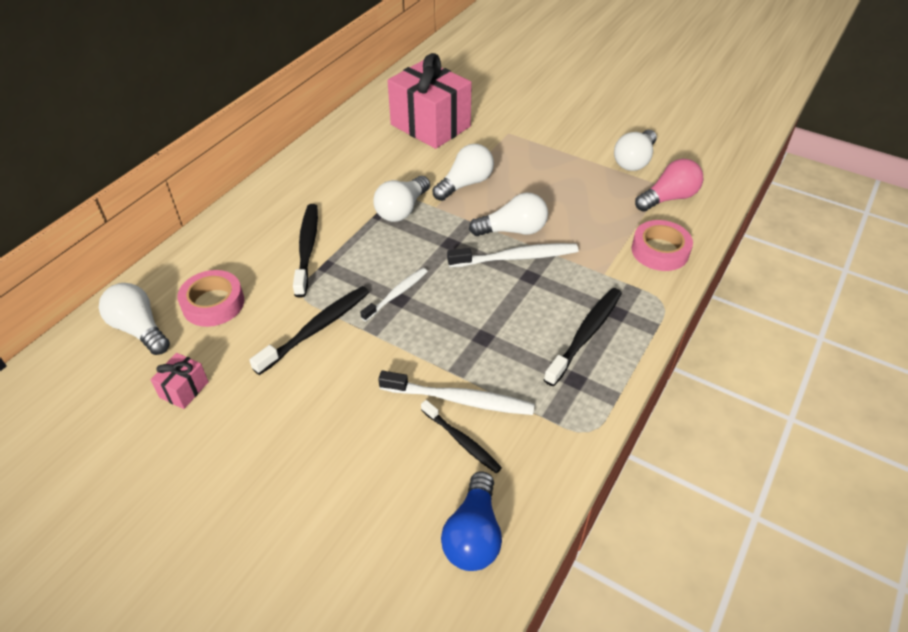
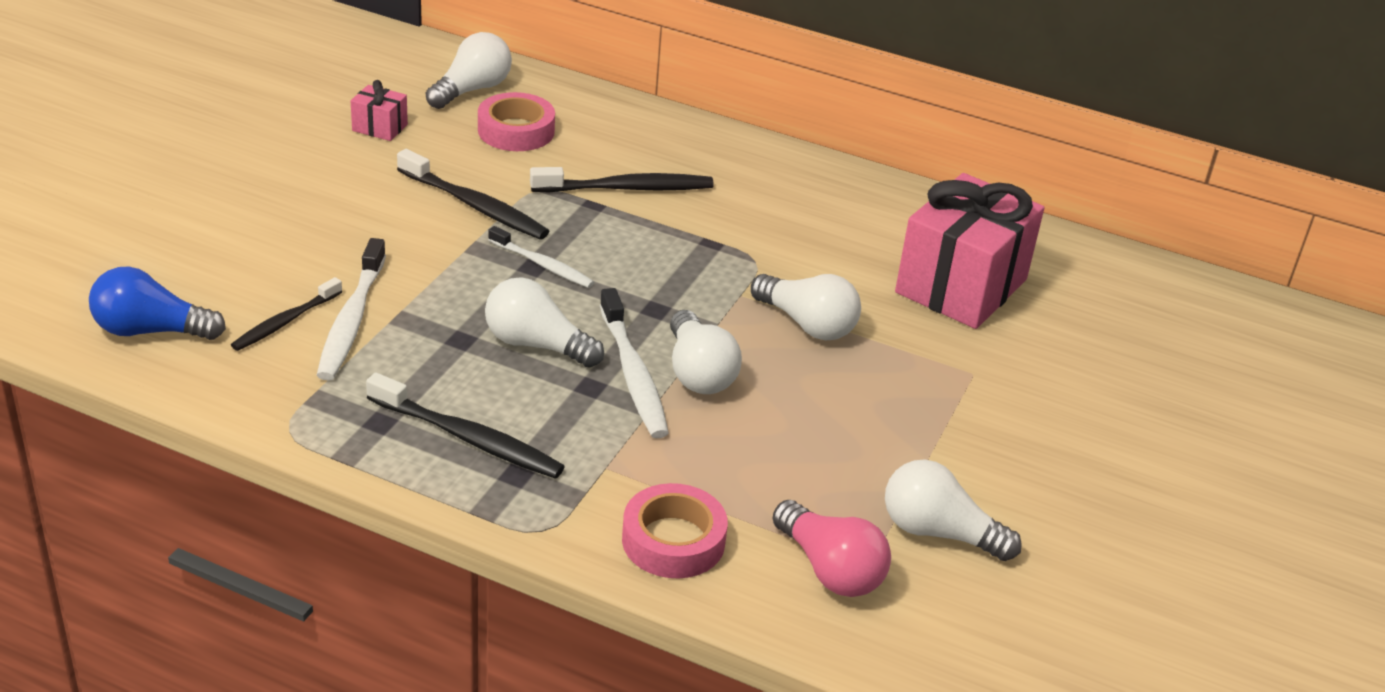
camera: 80 degrees right, 10 degrees down
white light bulb [373,176,430,222] -> white light bulb moved to [485,277,604,368]

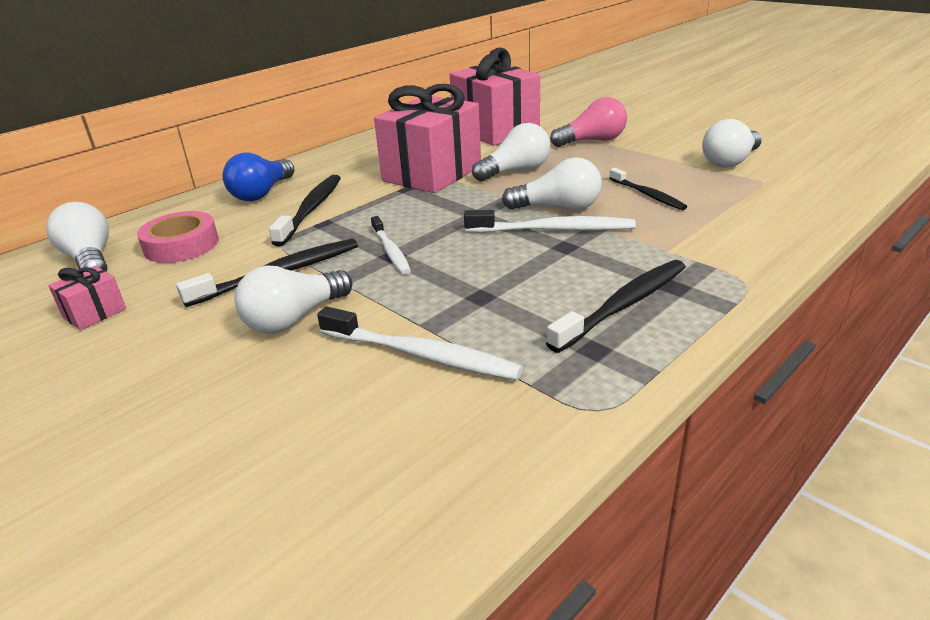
camera: 65 degrees left, 5 degrees down
blue light bulb [89,267,226,340] -> blue light bulb moved to [223,152,294,201]
black toothbrush [231,277,342,351] -> black toothbrush moved to [609,168,687,210]
white light bulb [485,277,604,368] -> white light bulb moved to [234,266,352,334]
white toothbrush [488,226,594,288] -> white toothbrush turned 105 degrees clockwise [371,216,411,275]
pink tape [622,483,728,578] -> none
pink light bulb [773,500,891,597] -> pink light bulb moved to [550,97,627,147]
none -> pink gift [374,84,481,193]

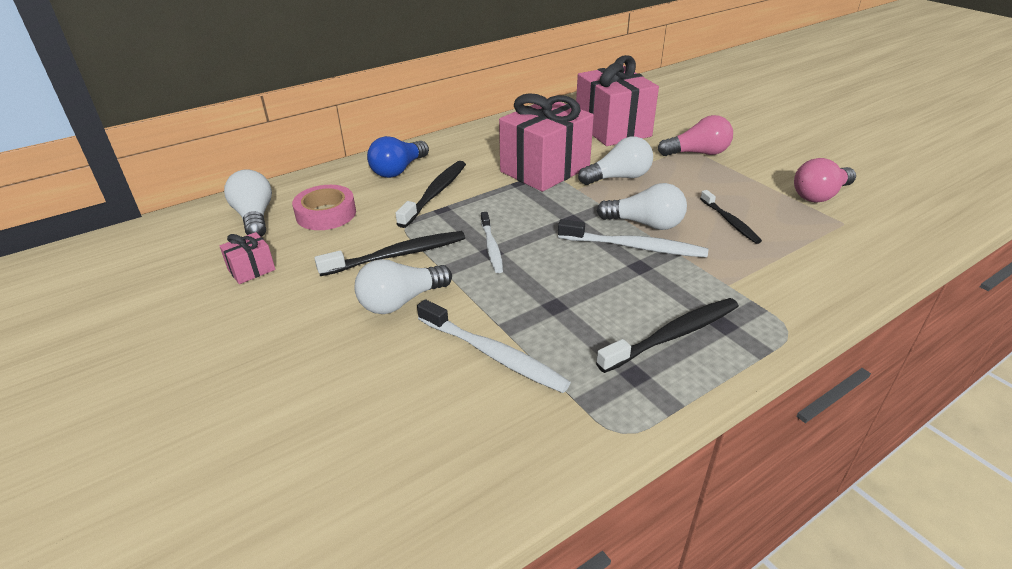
camera: 10 degrees right, 5 degrees up
white light bulb [702,119,762,168] -> pink light bulb [794,158,856,203]

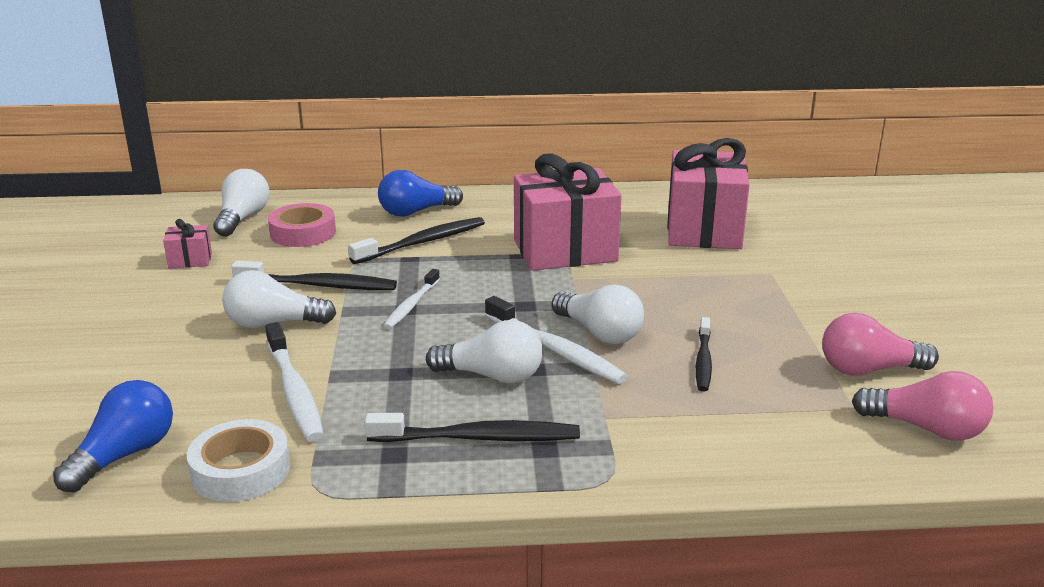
camera: 30 degrees right, 10 degrees down
white light bulb [578,136,653,185] -> white light bulb moved to [426,320,543,384]
pink light bulb [658,115,733,156] -> pink light bulb moved to [852,371,994,441]
none -> blue light bulb [53,380,173,493]
none -> white tape [187,419,290,502]

